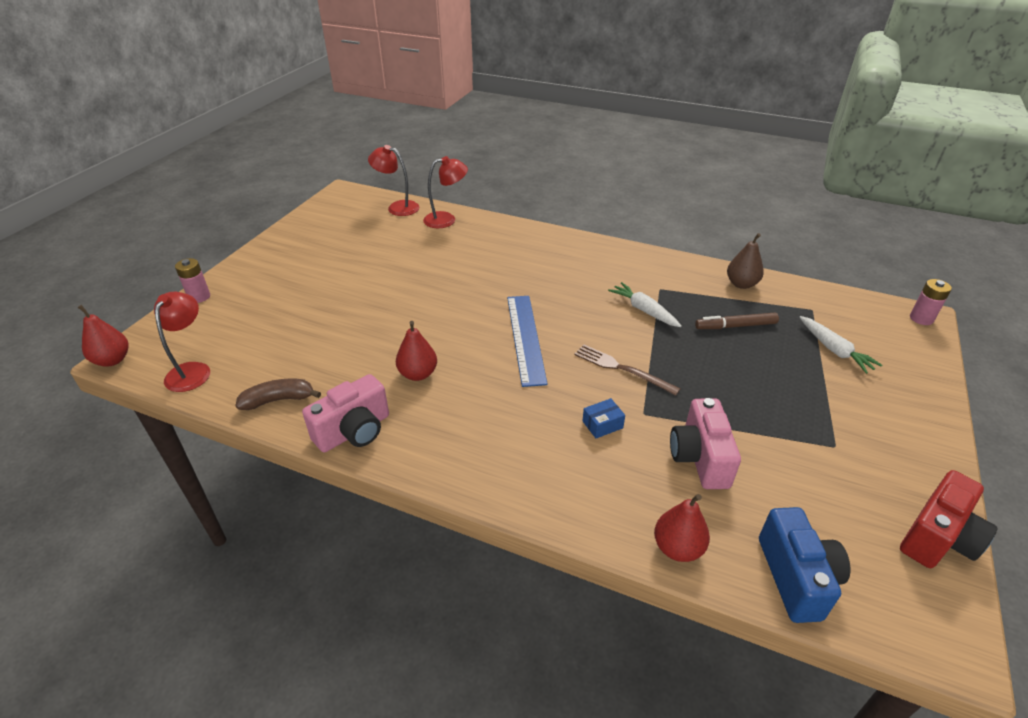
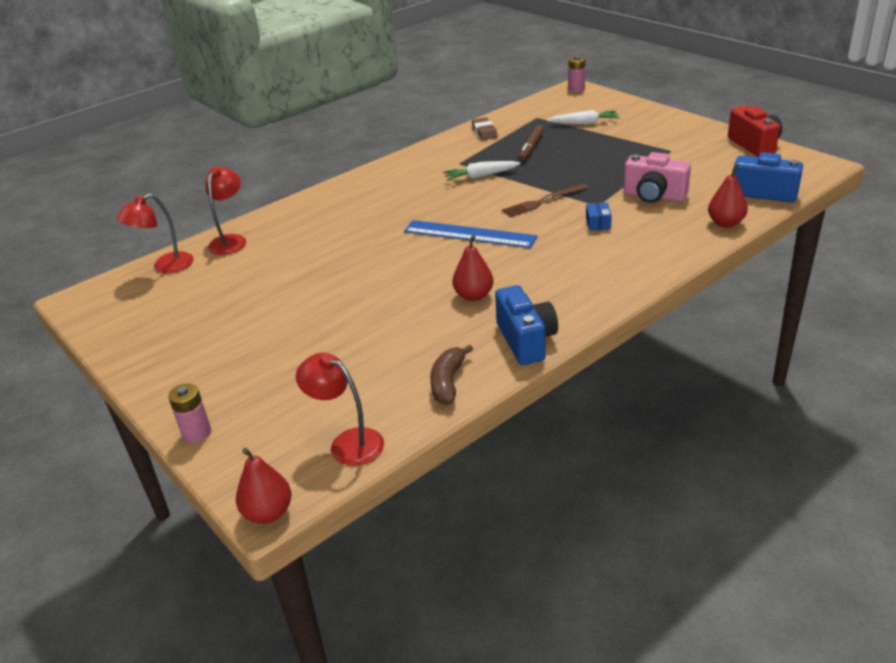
camera: 60 degrees left, 5 degrees down
pink camera [302,374,389,452] -> blue camera [495,285,558,365]
brown pear [727,233,764,289] -> brown eraser [472,117,498,140]

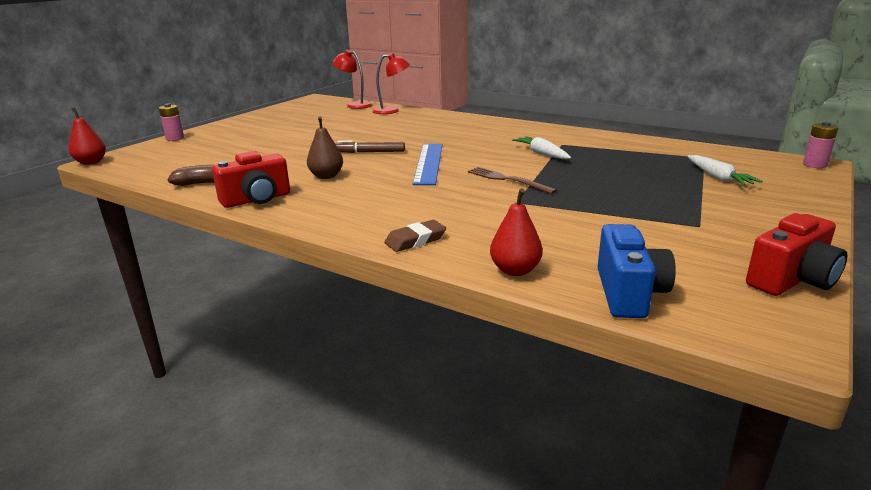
camera: 70 degrees right, 10 degrees down
red lamp [296,353,384,466] -> none
red pear [452,235,493,301] -> brown pear [307,117,343,179]
brown eraser [472,117,498,140] -> brown eraser moved to [384,220,446,252]
blue camera [495,285,558,365] -> red camera [212,151,290,208]
brown marker [518,125,544,161] -> brown marker moved to [335,140,405,153]
blue box [586,203,612,231] -> none
pink camera [624,152,691,203] -> none

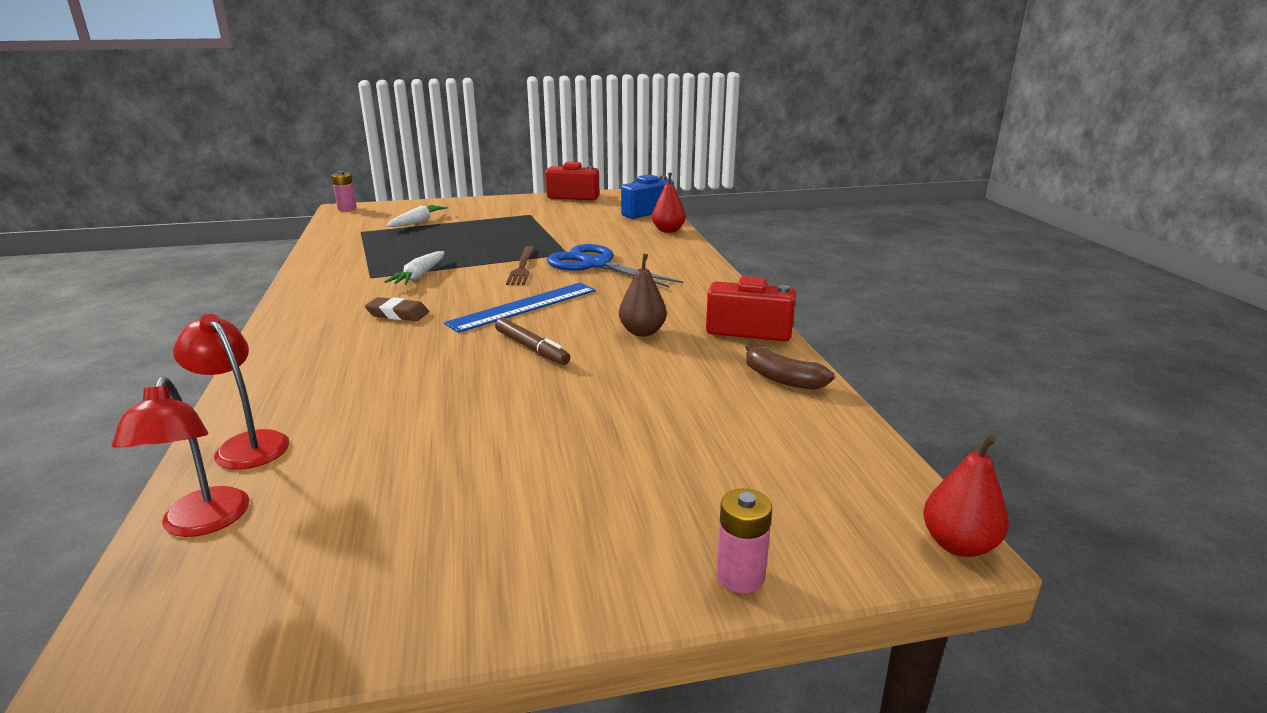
camera: 135 degrees left, 0 degrees up
brown eraser [384,220,446,252] -> brown eraser moved to [365,297,429,321]
none -> blue scissors [547,244,683,287]

